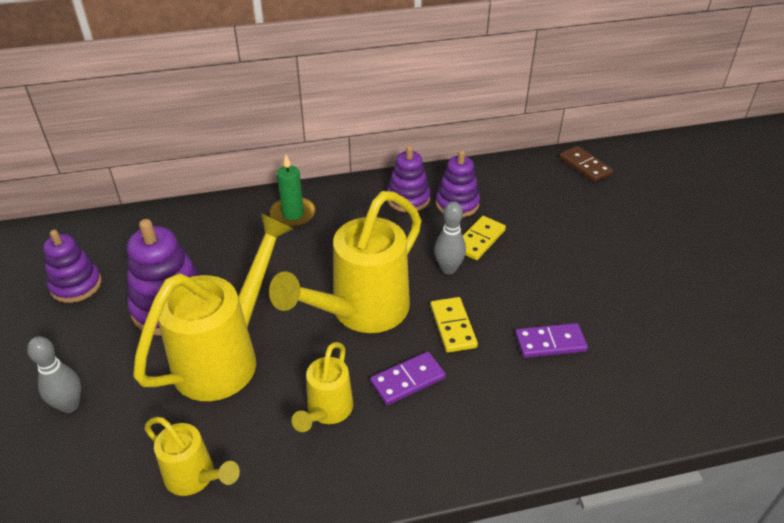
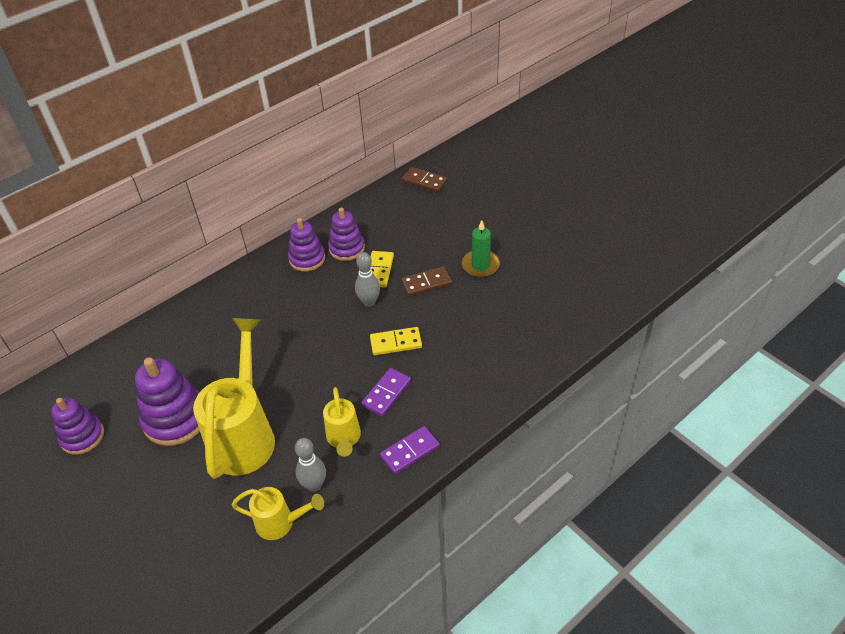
camera: 25 degrees left, 5 degrees up
grey bowling pin [27,336,81,413] -> grey bowling pin moved to [295,438,326,492]
yellow watering can [269,191,422,333] -> none
green candle [270,155,316,227] -> green candle moved to [462,220,500,277]
yellow domino [430,297,478,353] -> yellow domino turned 60 degrees counterclockwise [370,327,422,355]
purple domino [515,323,588,358] -> purple domino moved to [380,426,440,474]
none -> brown domino [402,266,452,296]

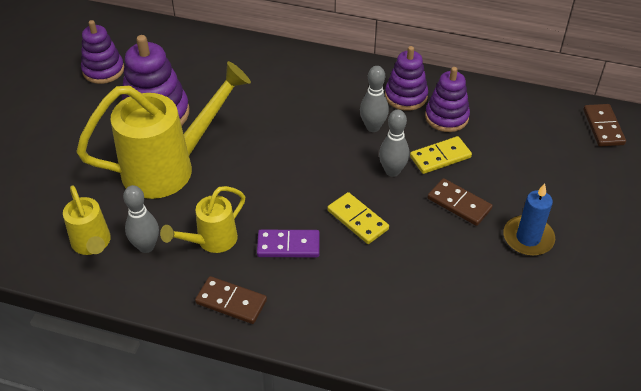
camera: 55 degrees right, 0 degrees up
purple domino [380,426,440,474] -> brown domino [195,276,267,324]
green candle [462,220,500,277] -> blue candle [503,184,555,256]
none -> grey bowling pin [360,66,389,132]

